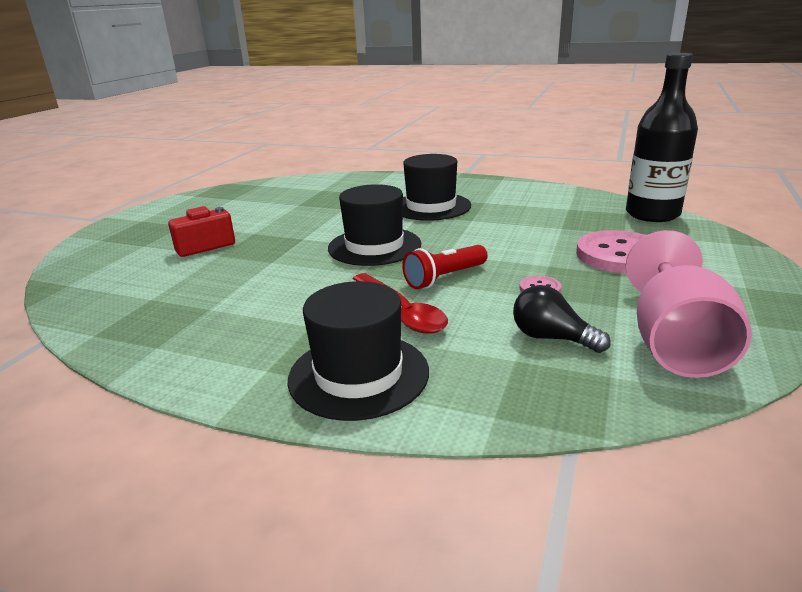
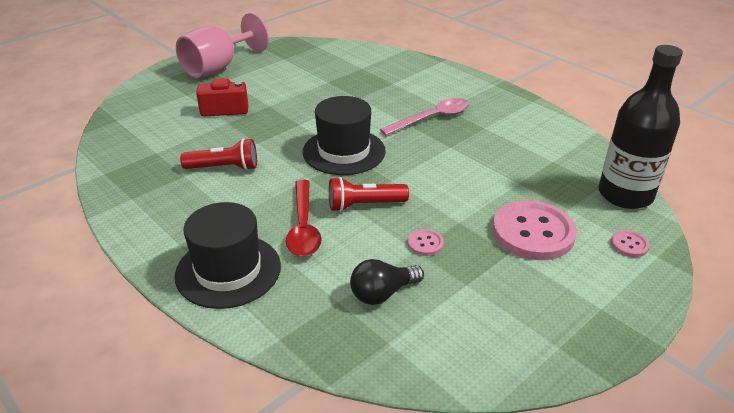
camera: 25 degrees right, 10 degrees up
black hat [403,154,471,221] -> pink spoon [380,98,470,135]
black light bulb [513,285,611,353] -> black light bulb turned 90 degrees counterclockwise [350,259,424,305]
pink goblet [625,230,752,378] -> pink goblet moved to [176,13,269,78]
none -> red flashlight [180,138,257,170]
none -> pink button [611,230,649,257]

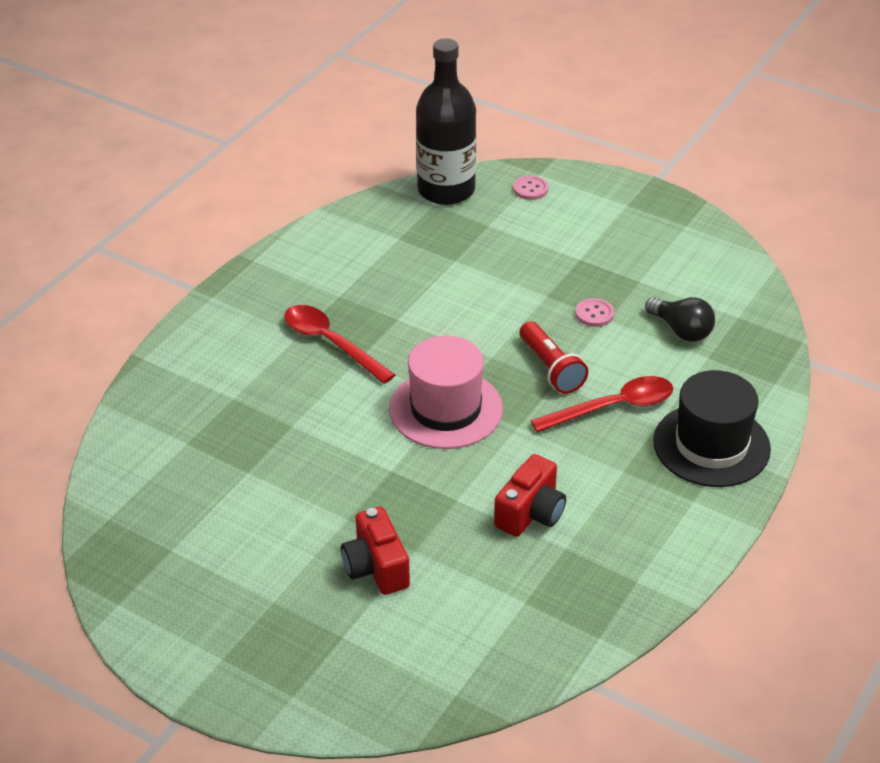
camera: 105 degrees left, 5 degrees up
pink goblet [176,13,269,78] -> none
red flashlight [180,138,257,170] -> red camera [494,454,566,537]
black hat [303,96,386,175] -> pink hat [389,335,503,449]
pink spoon [380,98,470,135] -> red spoon [284,305,395,384]
pink button [493,200,577,260] -> none

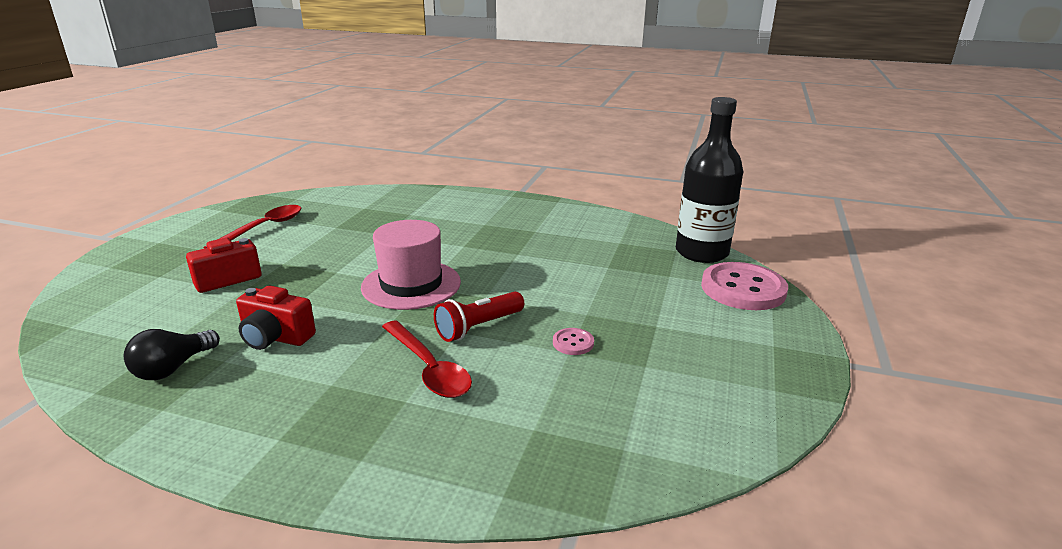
camera: 75 degrees right, 15 degrees down
red spoon [284,305,395,384] -> red spoon moved to [204,205,302,249]
pink button [513,176,548,200] -> pink button [701,262,788,310], size x2.29
black light bulb [645,297,715,342] -> black light bulb moved to [124,329,220,380]
black hat [653,370,771,487] -> none

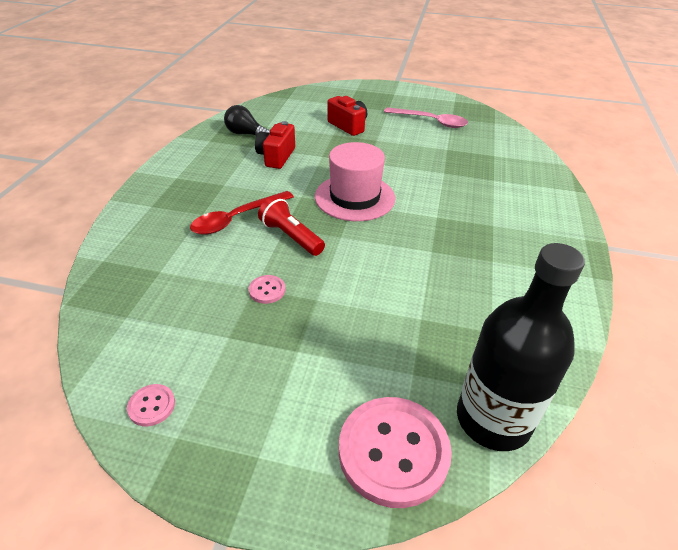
camera: 85 degrees right, 15 degrees up
red spoon [204,205,302,249] -> pink spoon [384,107,468,128]
none -> pink button [127,384,175,426]

